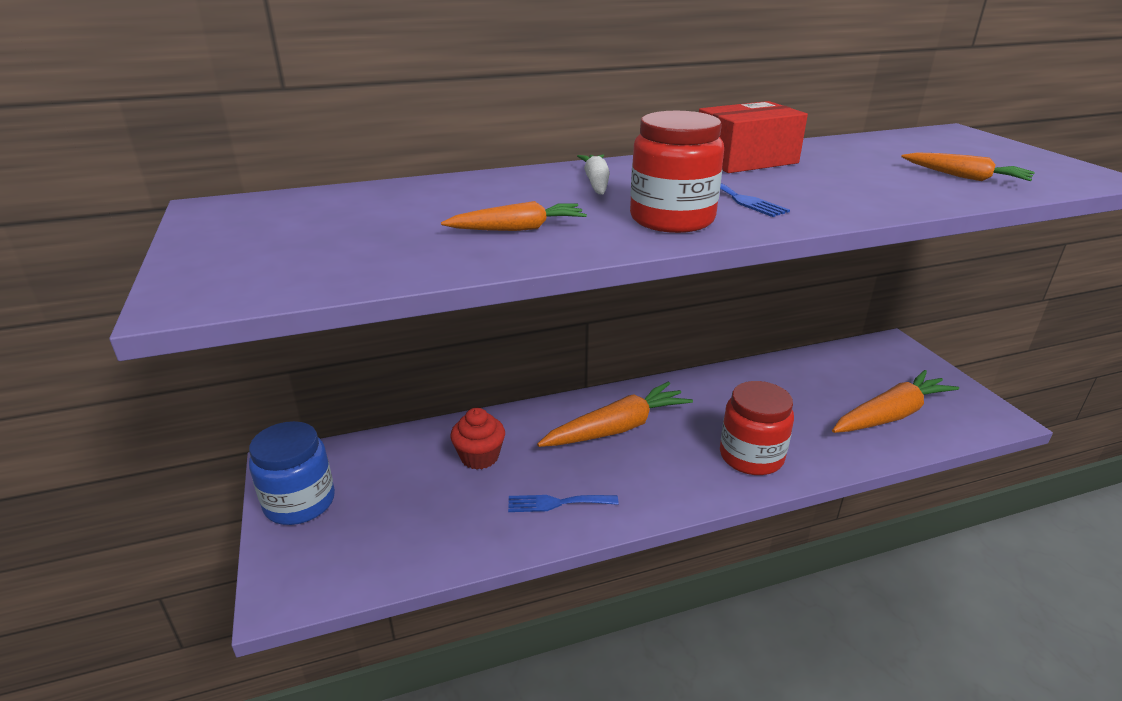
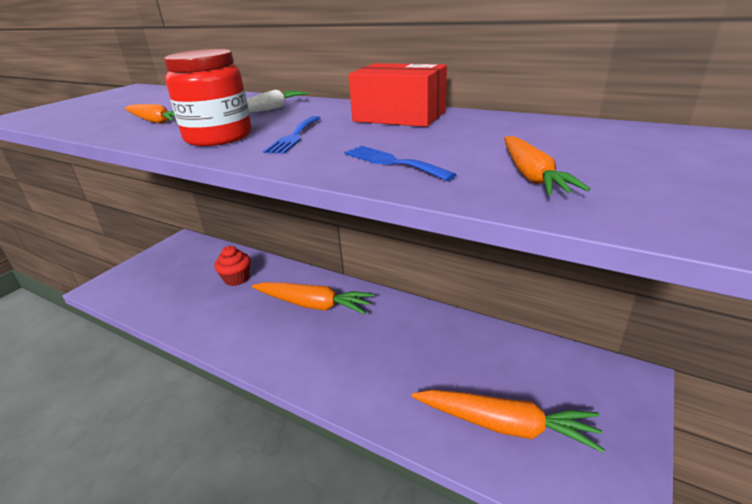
camera: 50 degrees right, 0 degrees up
blue jar [249,421,335,525] -> none
blue fork [508,495,619,512] -> blue fork moved to [344,146,457,181]
red jar [720,381,794,475] -> none

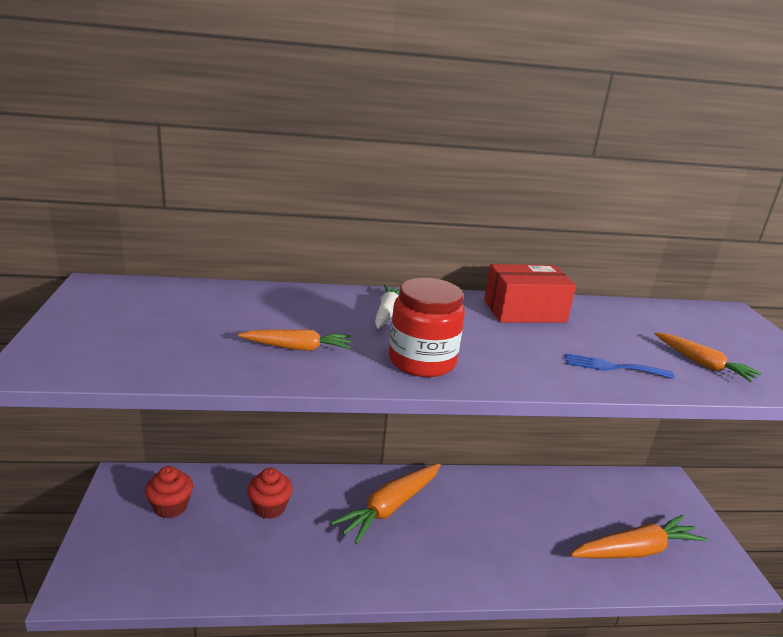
camera: 40 degrees left, 5 degrees down
orange carrot [252,282,374,315] -> orange carrot turned 150 degrees clockwise [331,463,441,544]
blue fork [263,116,320,154] -> none
none -> red cupcake [145,466,193,518]

